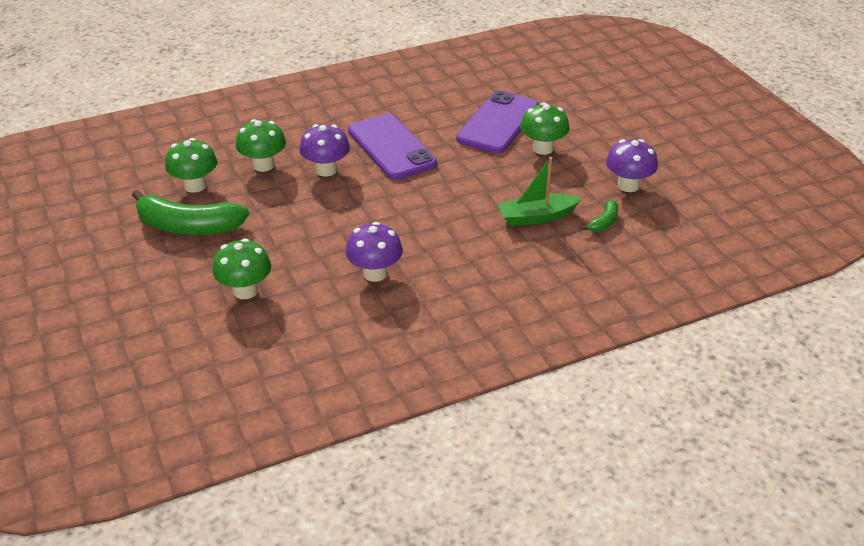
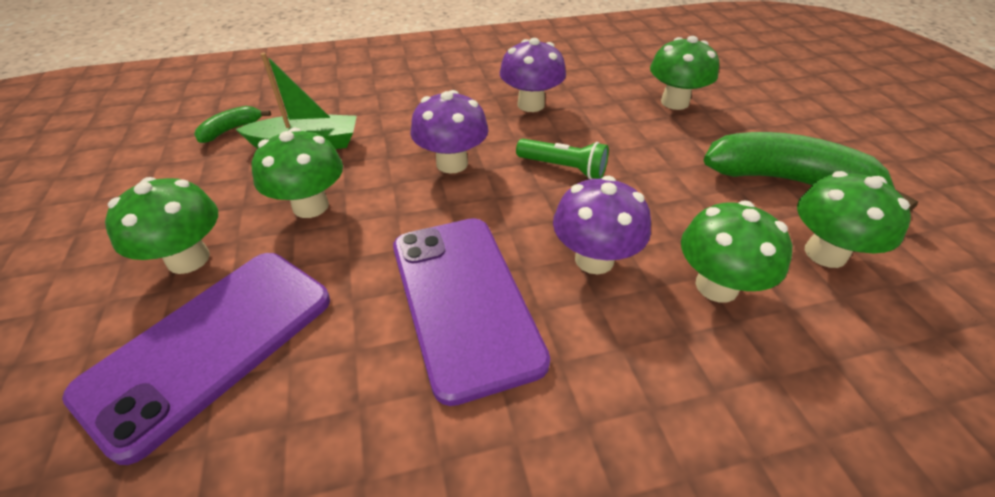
camera: 170 degrees left, 5 degrees up
purple mushroom [606,139,658,192] -> purple mushroom moved to [410,90,489,174]
none -> green mushroom [251,128,343,218]
none -> green flashlight [516,139,609,179]

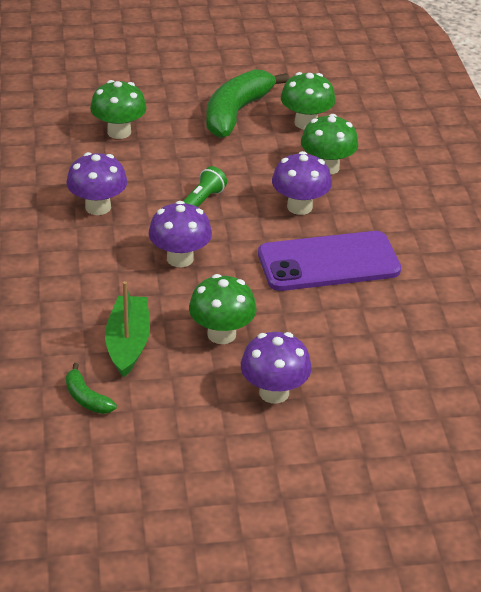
camera: 85 degrees left, 5 degrees down
purple phone [62,253,330,465] -> none
green mushroom [105,177,218,274] -> purple mushroom [241,332,312,404]

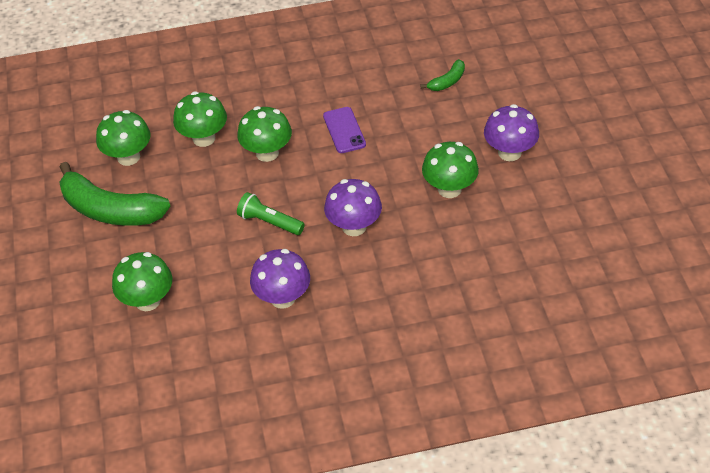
camera: 90 degrees left, 10 degrees up
green banana [66,363,117,414] -> green banana moved to [420,59,465,91]
green boat [105,281,150,378] -> none
purple phone [258,231,401,291] -> purple phone [323,107,366,153], size x0.51
purple mushroom [272,151,332,215] -> green mushroom [237,106,292,162]

